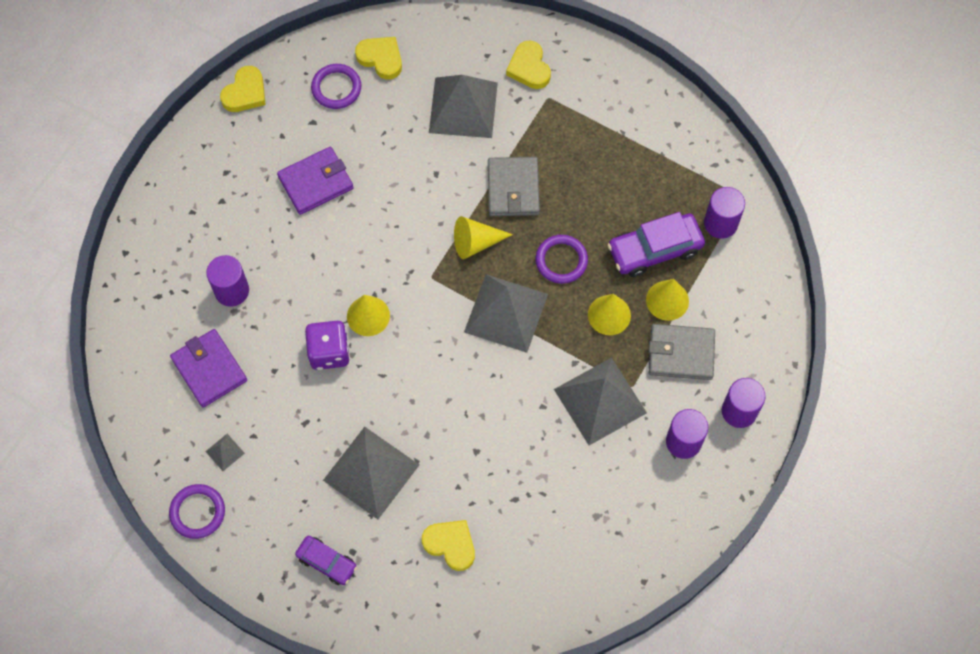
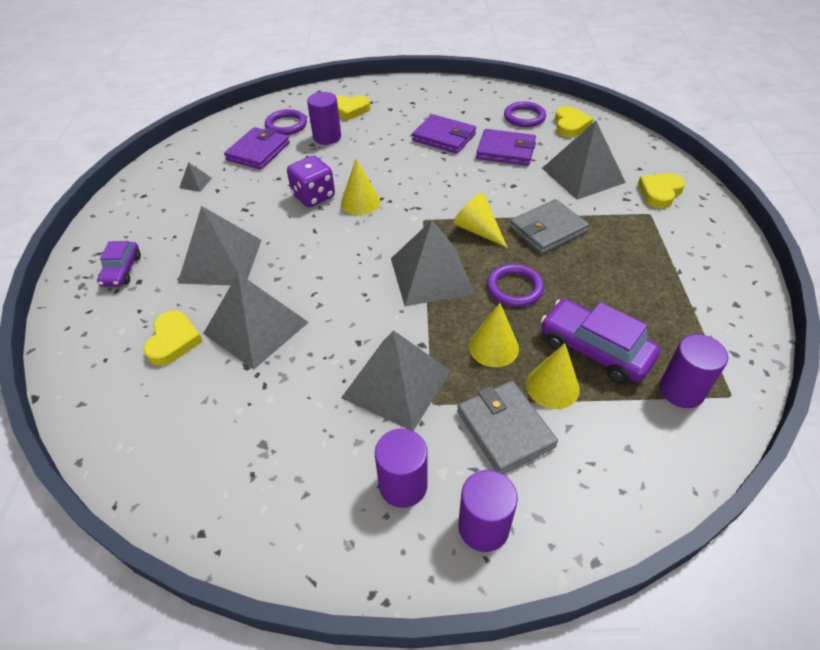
camera: 60 degrees right, 20 degrees down
purple ring [169,484,225,539] -> purple ring moved to [265,109,307,135]
yellow heart [220,66,266,112] -> yellow heart moved to [336,95,370,121]
none -> grey pyramid [203,273,309,370]
none -> purple wallet [476,129,536,166]

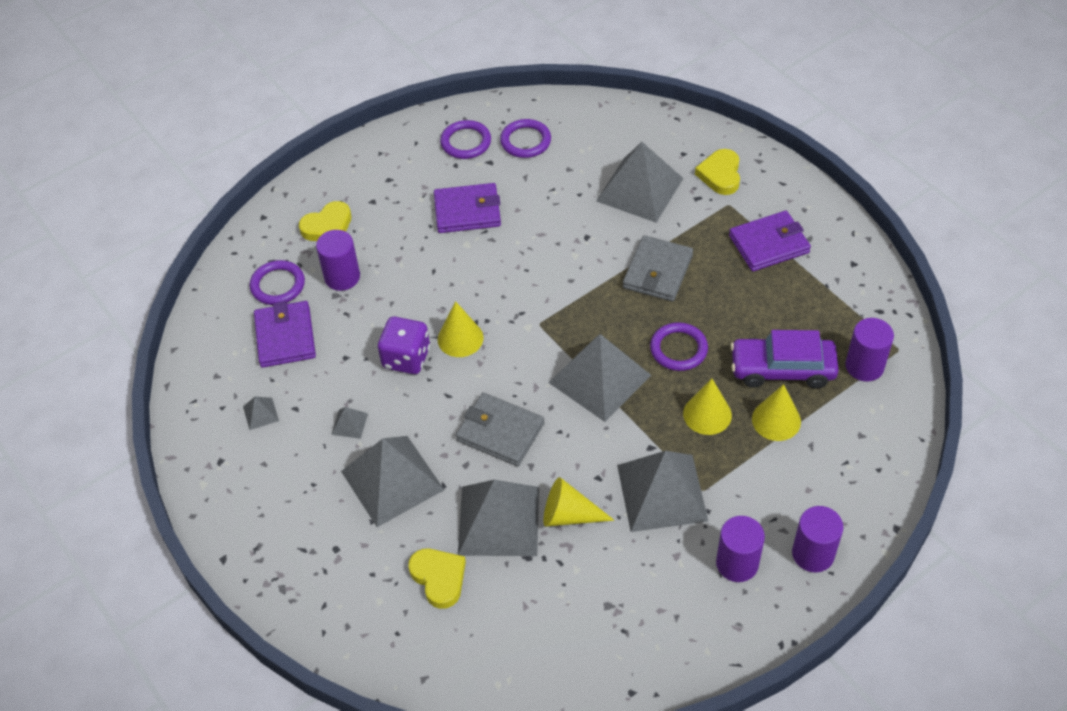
camera: 35 degrees left, 5 degrees up
purple car [97,241,141,287] -> none
yellow cone [453,193,507,247] -> yellow cone moved to [544,477,615,527]
grey wallet [457,381,558,474] -> grey wallet moved to [456,393,544,466]
purple wallet [476,129,536,166] -> purple wallet moved to [729,211,811,271]
yellow heart [555,106,593,137] -> none
none -> grey pyramid [331,407,368,439]
none -> purple ring [440,120,491,159]

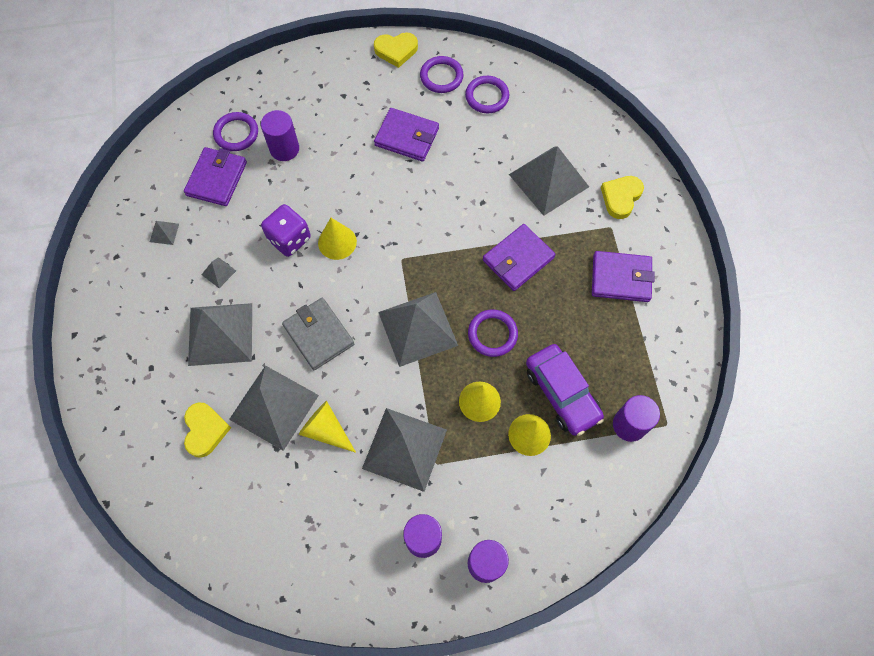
camera: 25 degrees right, 15 degrees up
yellow heart [299,201,351,241] -> yellow heart moved to [374,32,418,68]
grey wallet [623,235,693,301] -> purple wallet [483,224,556,291]
purple car [730,330,839,389] -> purple car turned 150 degrees counterclockwise [526,344,604,436]

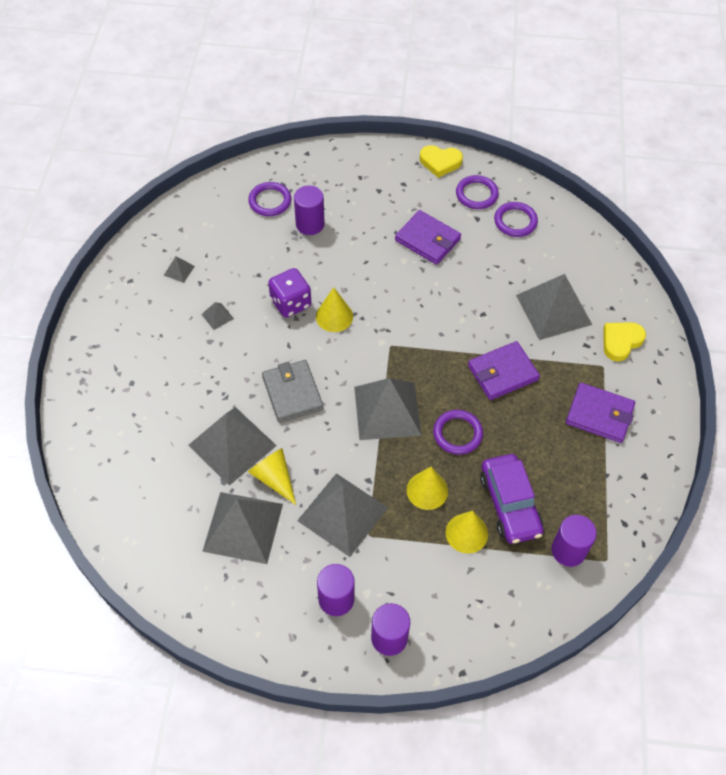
camera: 15 degrees right, 10 degrees down
purple wallet [184,147,247,206] -> none
yellow heart [184,403,231,458] -> none
grey pyramid [188,303,252,366] -> grey pyramid moved to [202,492,283,564]

